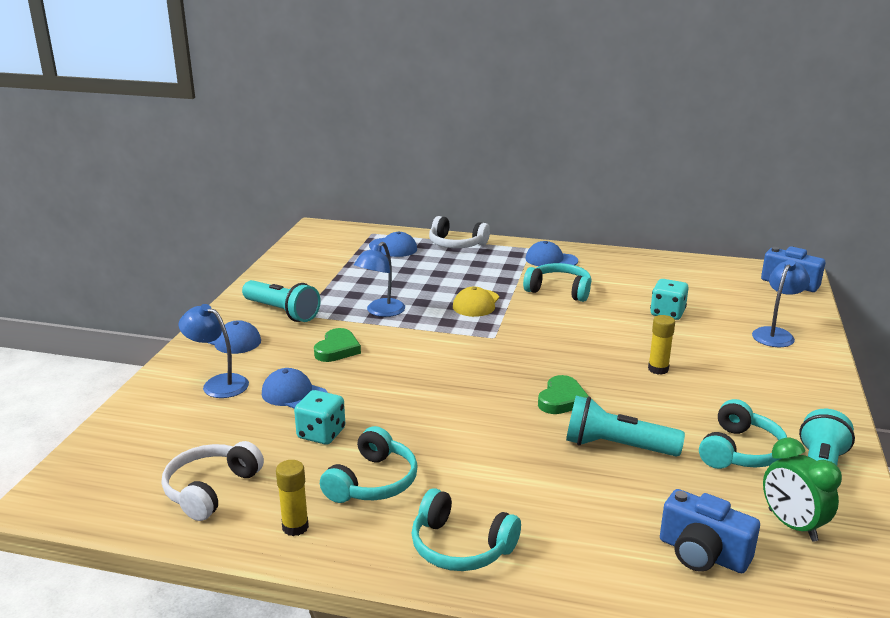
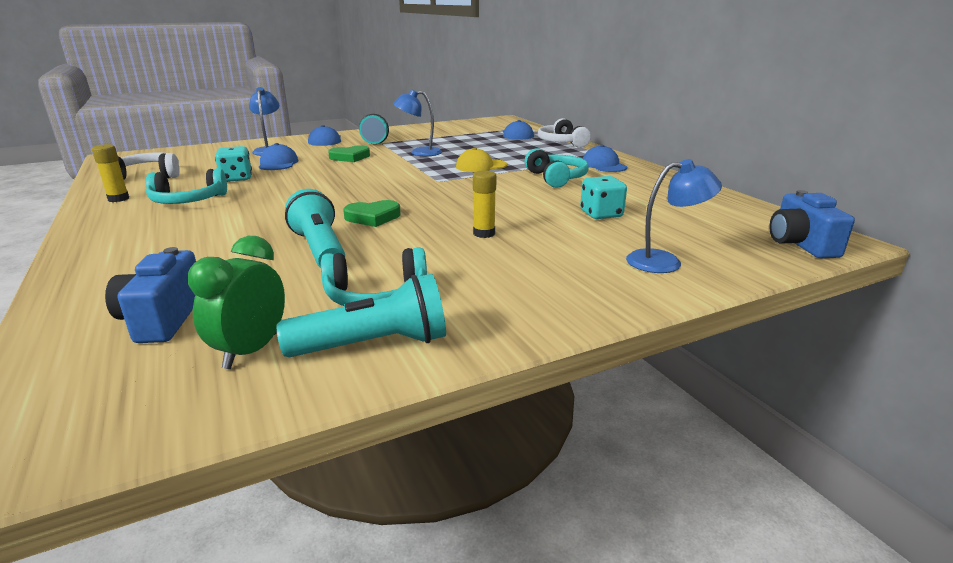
camera: 50 degrees right, 0 degrees up
turquoise headphones [411,488,521,571] -> none

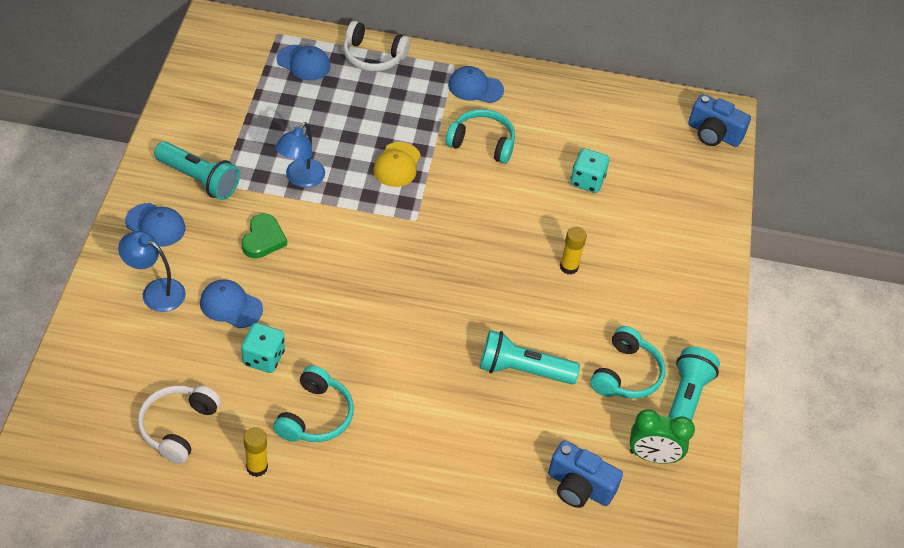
camera: 60 degrees left, 25 degrees up
green clock [188,236,285,369] -> green clock turned 45 degrees counterclockwise [630,409,695,464]
green heart [343,200,401,227] -> none
blue lamp [626,159,722,273] -> none

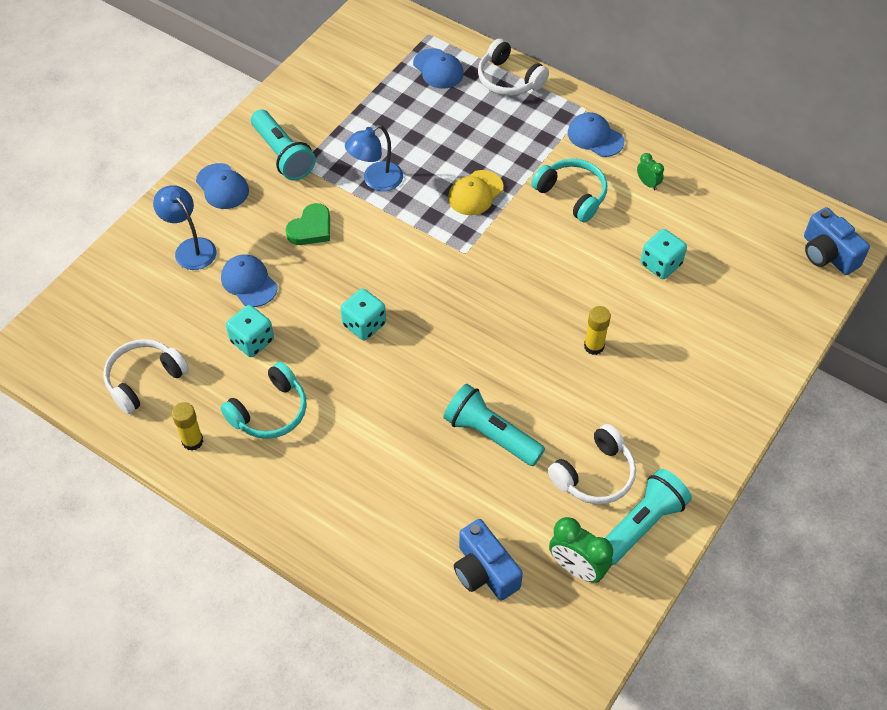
camera: 30 degrees right, 5 degrees up
turquoise headphones [590,326,665,399] -> white headphones [548,424,636,504]
none -> turquoise dice [340,288,386,340]
none -> green clock [637,153,664,190]

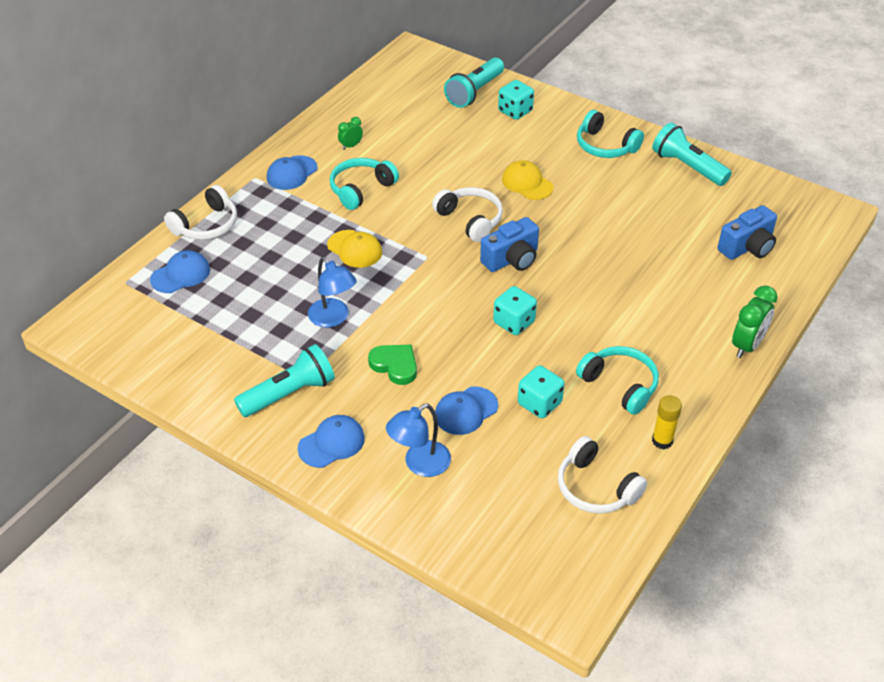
camera: 90 degrees left, 10 degrees down
turquoise flashlight [443,384,545,466] -> turquoise flashlight moved to [444,57,504,108]
white headphones [548,424,636,504] -> white headphones moved to [432,187,503,242]
green clock [549,517,613,583] -> green clock moved to [732,285,778,358]
yellow glue stick [584,306,611,355] -> yellow cap [502,160,554,200]
turquoise dice [641,229,687,279] -> turquoise dice moved to [498,80,534,120]
blue camera [804,207,870,275] -> blue camera moved to [480,217,539,272]
none -> turquoise headphones [577,110,644,158]

